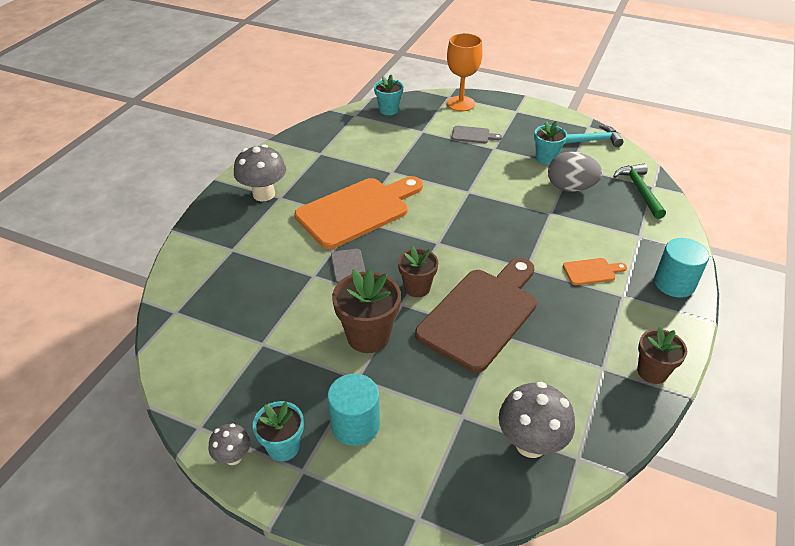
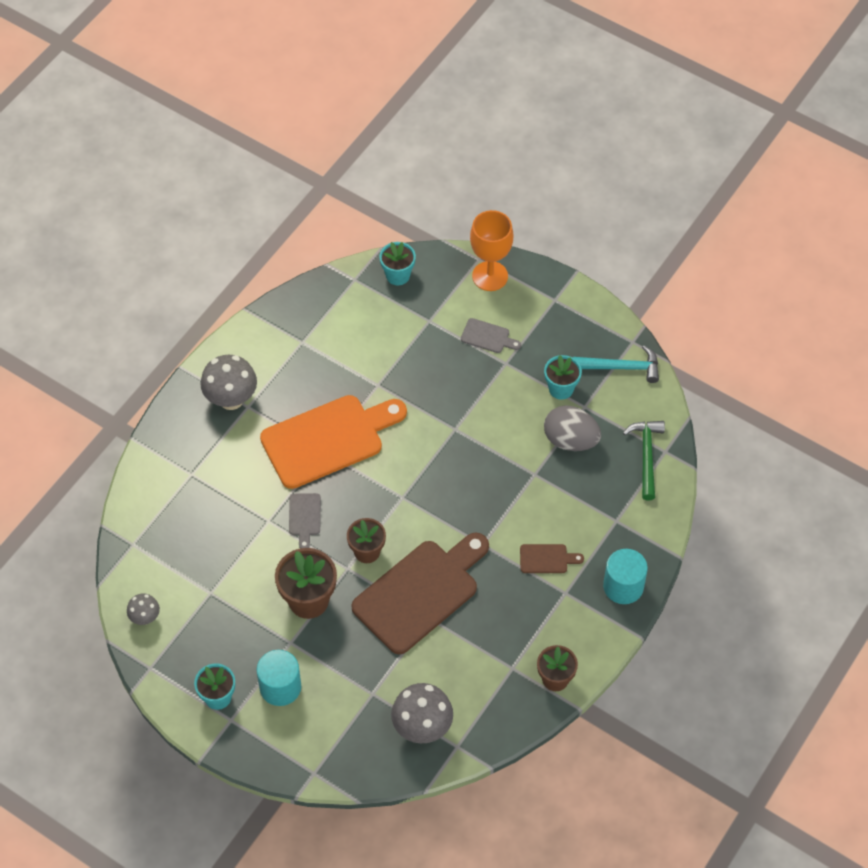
camera: 10 degrees right, 15 degrees up
grey mushroom [209,424,251,465] -> grey mushroom moved to [127,593,160,625]
orange cutting board [563,258,627,285] -> brown cutting board [520,544,584,573]

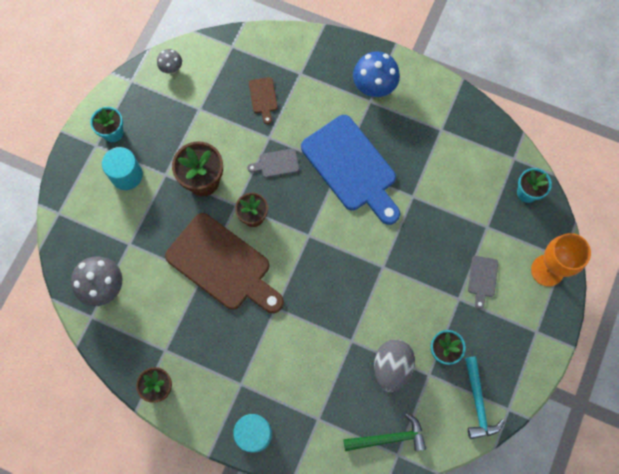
camera: 80 degrees right, 15 degrees up
grey mushroom [200,355,257,410] -> blue mushroom [353,51,400,97]
orange cutting board [260,395,407,489] -> blue cutting board [301,115,400,225]
brown cutting board [520,544,584,573] -> brown cutting board moved to [249,77,278,124]

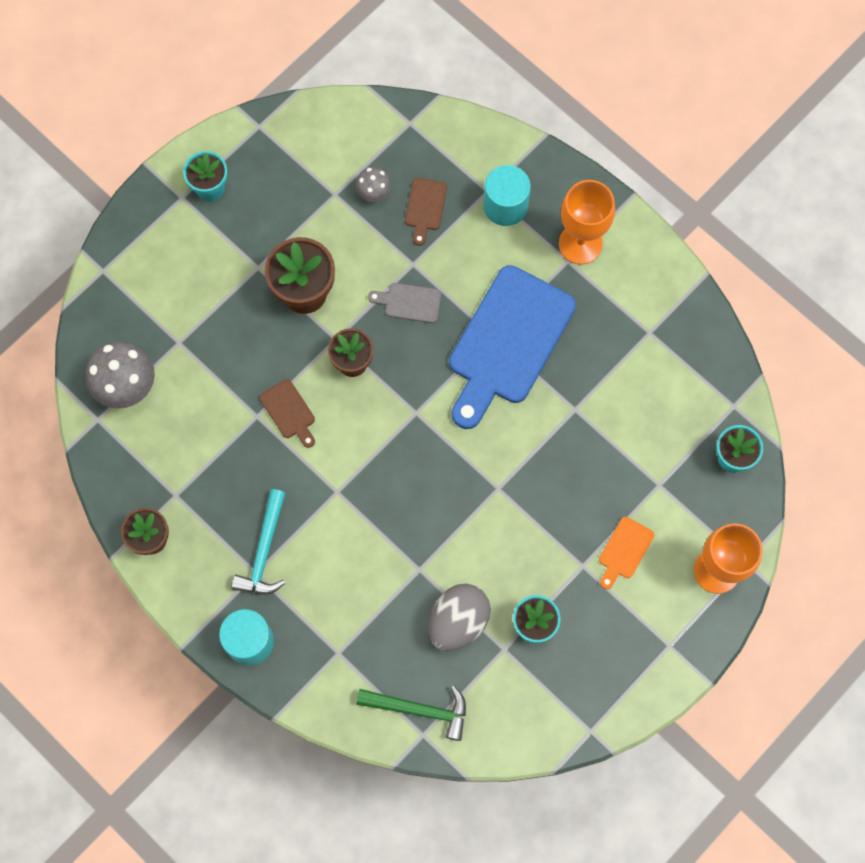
camera: 20 degrees right, 0 degrees up
turquoise cylinder [102,147,143,190] -> turquoise cylinder moved to [483,165,531,226]
grey mushroom [157,49,182,74] -> grey mushroom moved to [356,167,392,202]
brown cutting board [165,213,284,313] -> brown cutting board [260,379,315,448], size x0.42
blue cutting board [301,115,400,225] -> blue cutting board turned 45 degrees clockwise [449,265,576,429]
blue mushroom [353,51,400,97] -> orange goblet [559,180,615,265]
turquoise hammer [465,356,505,439] -> turquoise hammer moved to [231,489,285,594]
grey cutting board [468,256,498,309] -> orange cutting board [599,517,654,589]

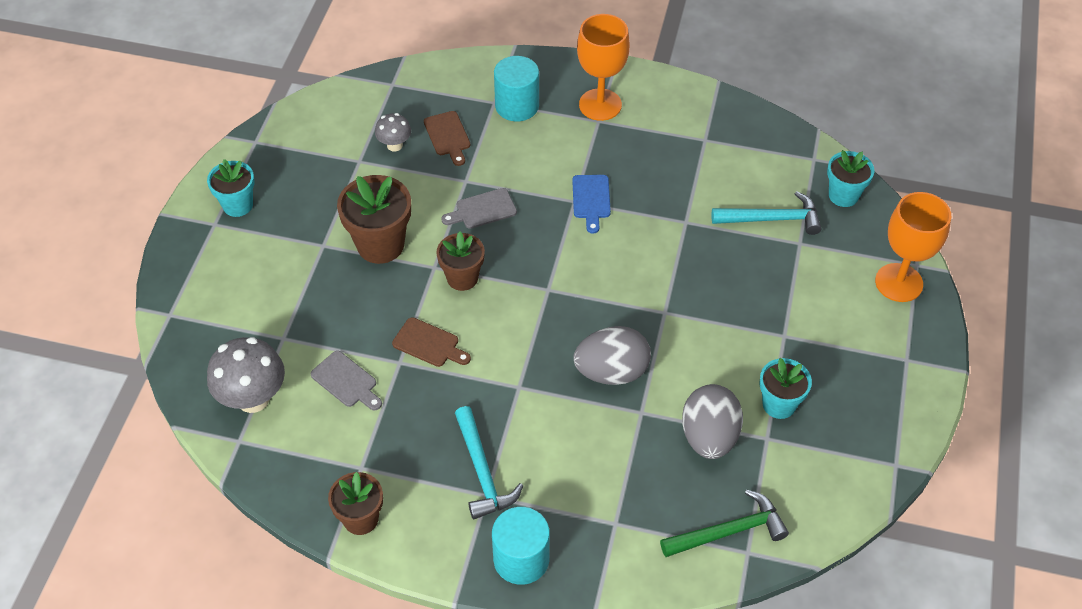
camera: 30 degrees left, 20 degrees down
blue cutting board [449,265,576,429] -> blue cutting board [572,175,611,234], size x0.42
orange cutting board [599,517,654,589] -> none
none -> grey cutting board [311,351,382,410]
none -> grey egg [574,326,651,385]
none -> turquoise hammer [711,191,821,235]

